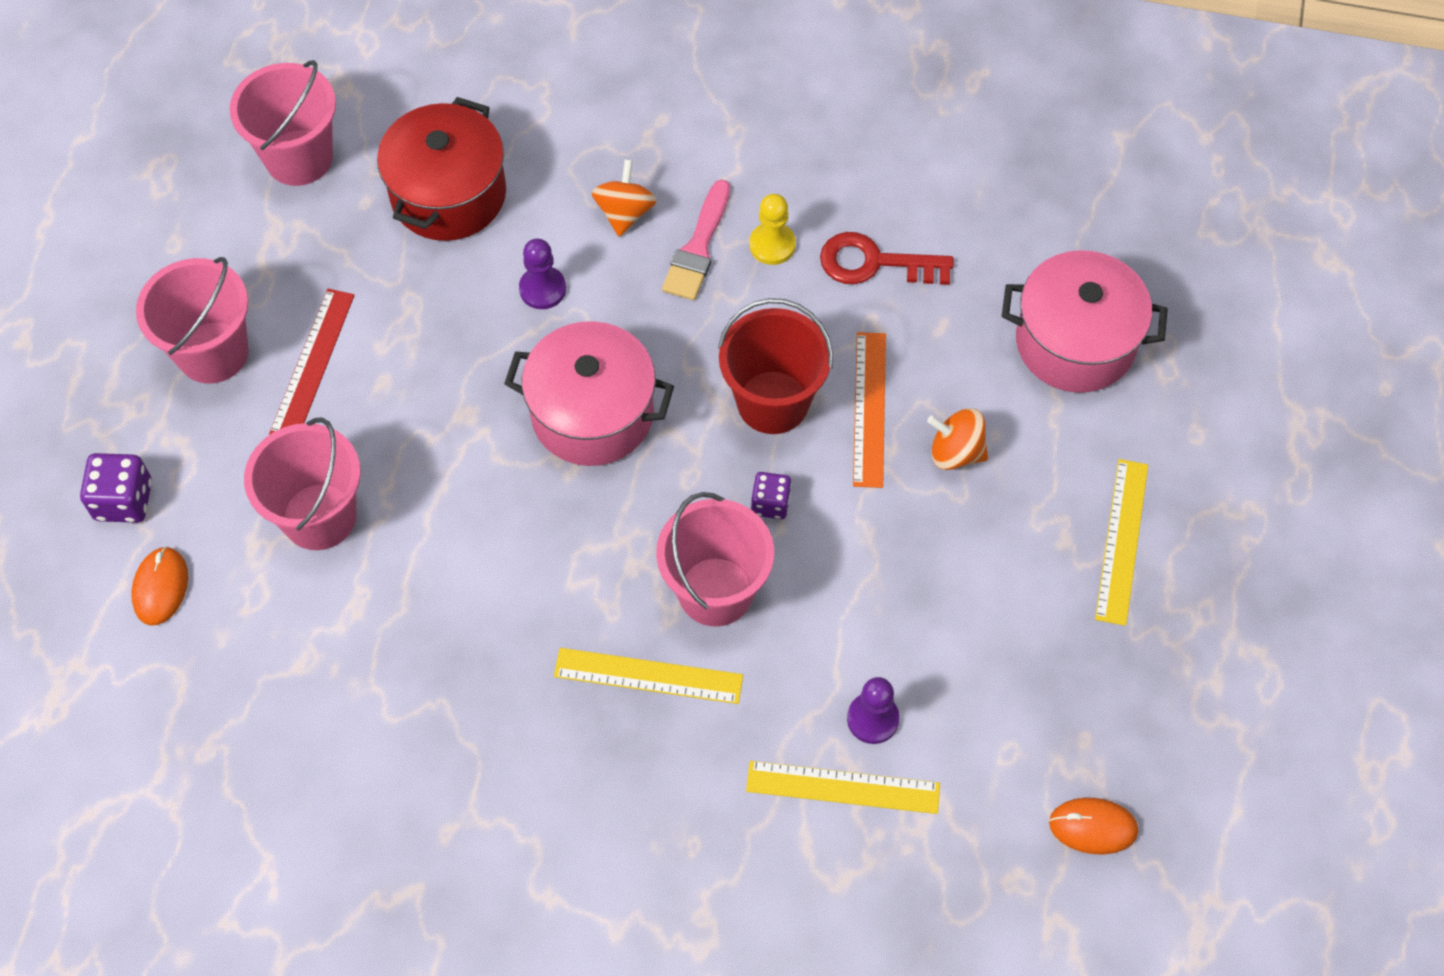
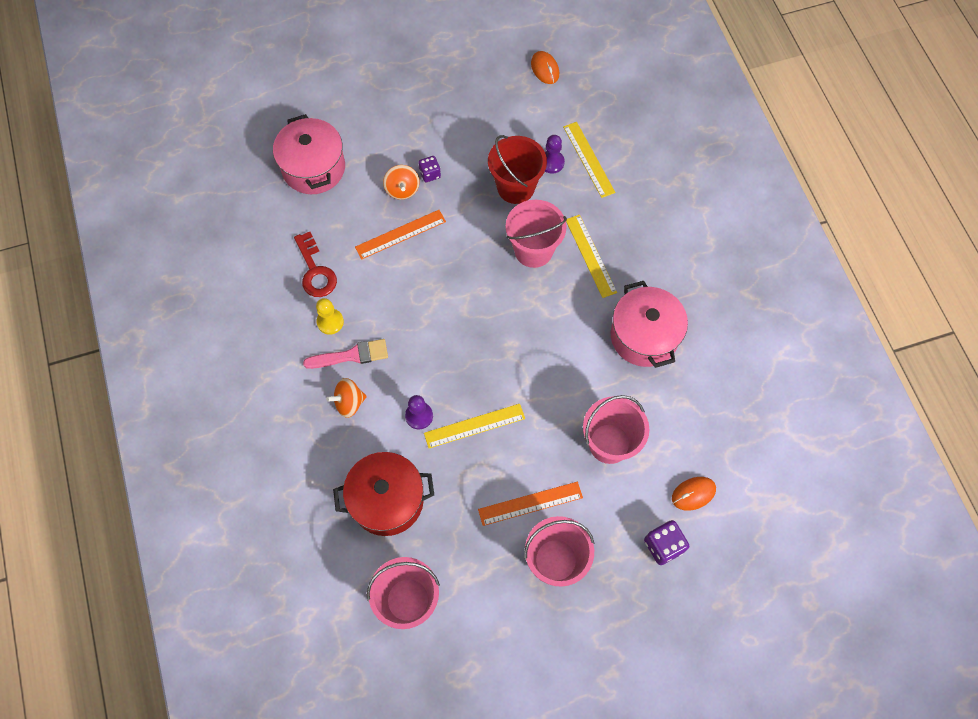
camera: 120 degrees left, 5 degrees up
red ruler [269,288,355,435] -> orange ruler [478,482,583,526]
pink pot [504,321,674,466] -> pink pot moved to [611,281,688,368]
red bucket [718,298,833,434] -> red bucket moved to [488,135,547,204]
purple dice [751,472,791,519] -> purple dice moved to [418,156,441,182]
yellow ruler [1095,459,1148,626] -> yellow ruler moved to [424,404,525,448]

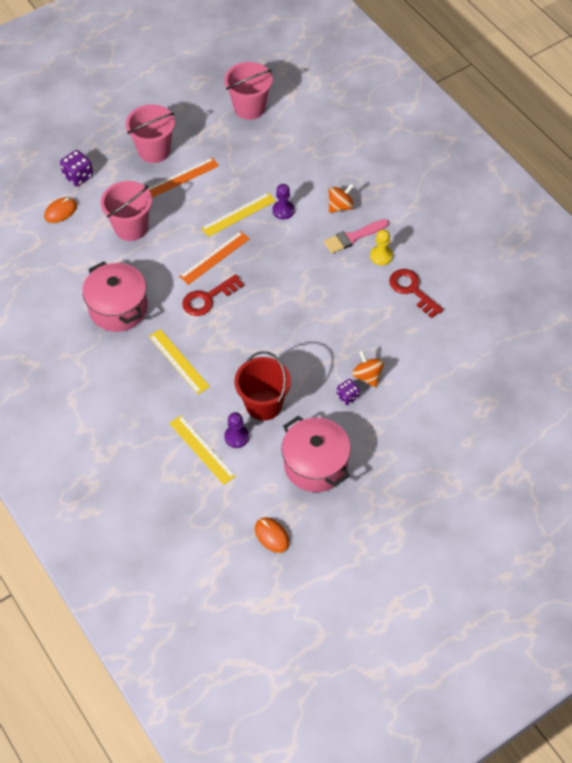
camera: 165 degrees right, 10 degrees down
pink pot [273,114,345,194] -> pink pot moved to [282,416,351,492]
red pot [333,452,434,536] -> none
orange ruler [355,210,446,260] -> orange ruler moved to [179,231,250,285]
pink bucket [505,200,567,268] -> none
none -> red key [182,274,244,316]

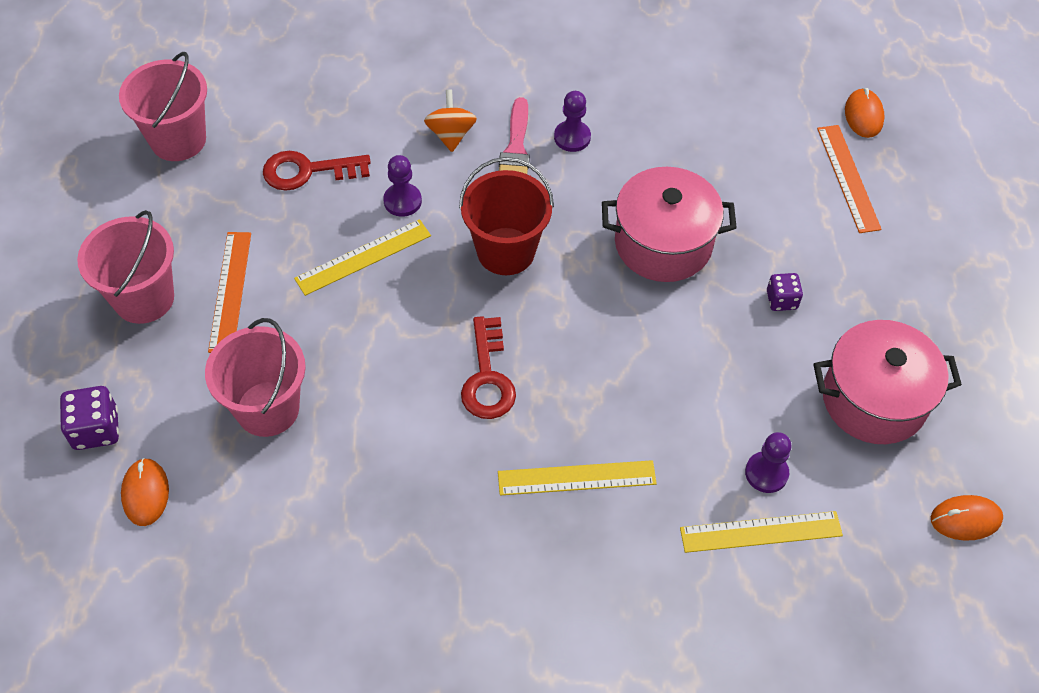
camera: 60 degrees left, 0 degrees up
pink pot [82,262,148,332] -> pink pot moved to [602,167,737,282]
orange ruler [179,231,250,285] -> orange ruler moved to [817,125,882,233]
yellow ruler [201,192,276,237] -> yellow ruler turned 60 degrees clockwise [294,219,431,296]
red bucket [234,351,291,421] -> red bucket moved to [459,157,554,275]
orange spinning top [352,350,384,387] -> none
yellow pawn [370,229,393,265] -> purple pawn [554,91,591,152]
red key [389,269,443,318] -> red key moved to [263,151,371,191]
none -> orange mouse [845,88,885,138]

